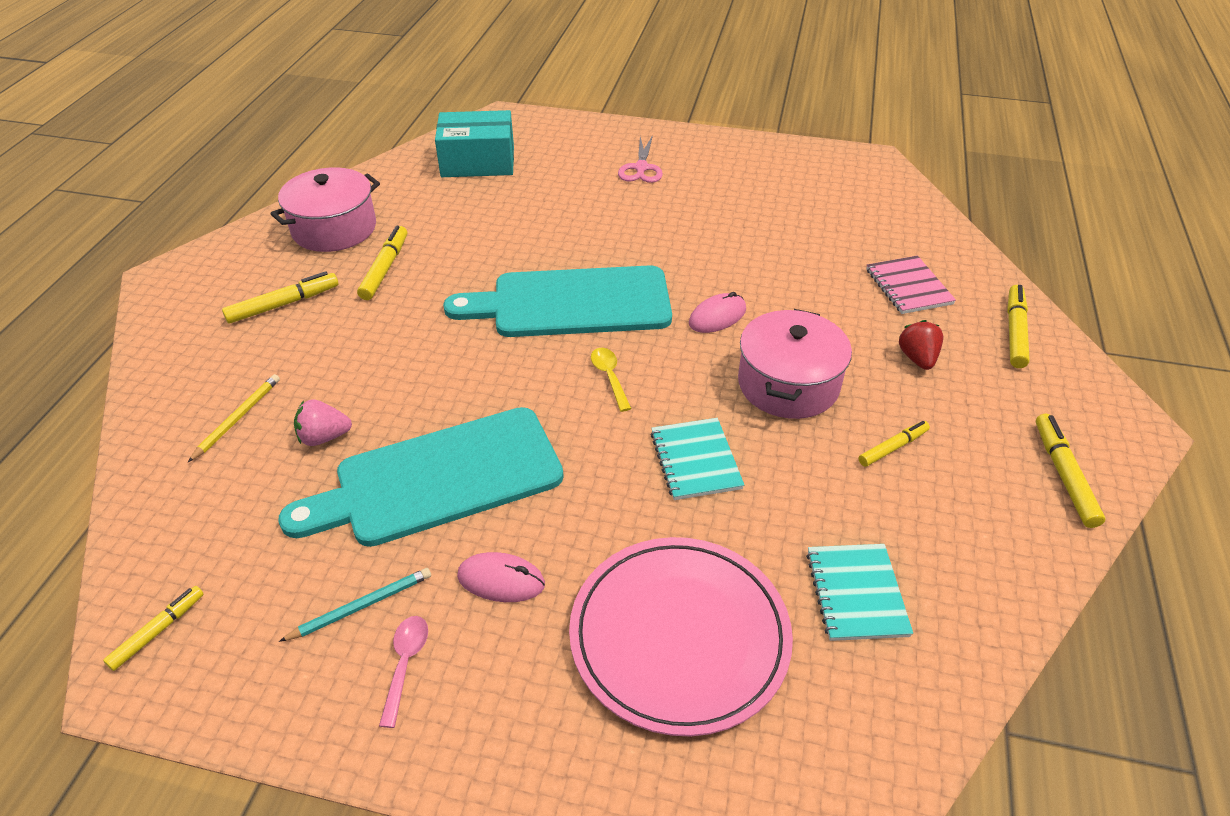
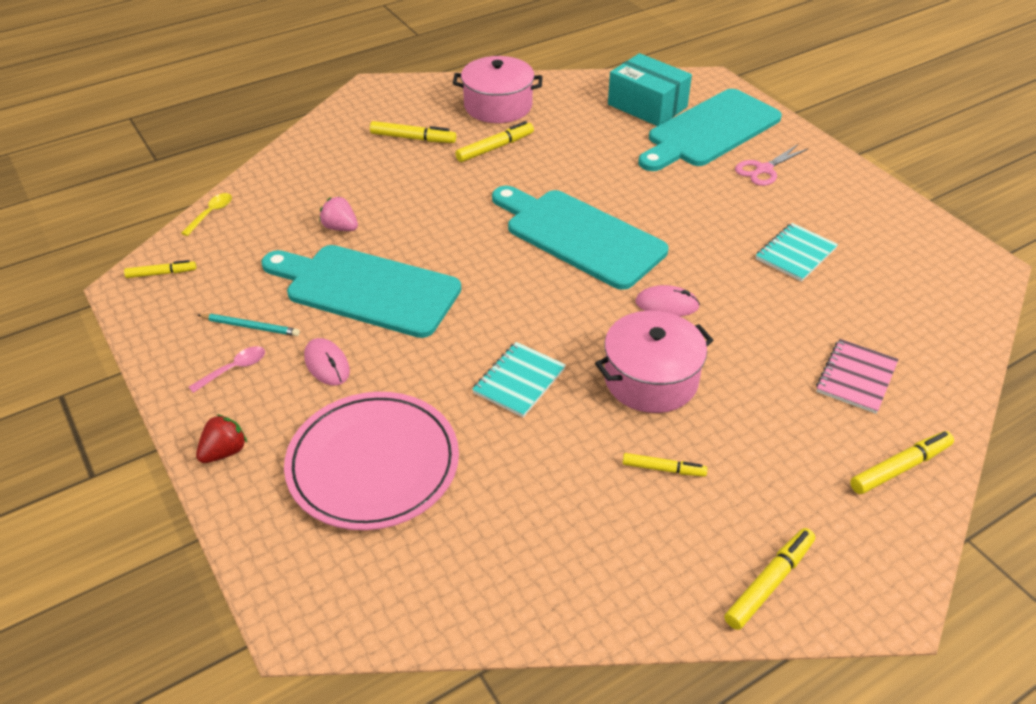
camera: 45 degrees right, 0 degrees up
yellow pencil [188,374,280,462] -> none
yellow spoon [591,348,632,412] -> yellow spoon moved to [181,193,232,236]
turquoise notebook [806,544,913,641] -> turquoise notebook moved to [756,223,838,282]
red strawberry [899,320,943,370] -> red strawberry moved to [196,414,247,463]
none -> turquoise cutting board [638,89,782,171]

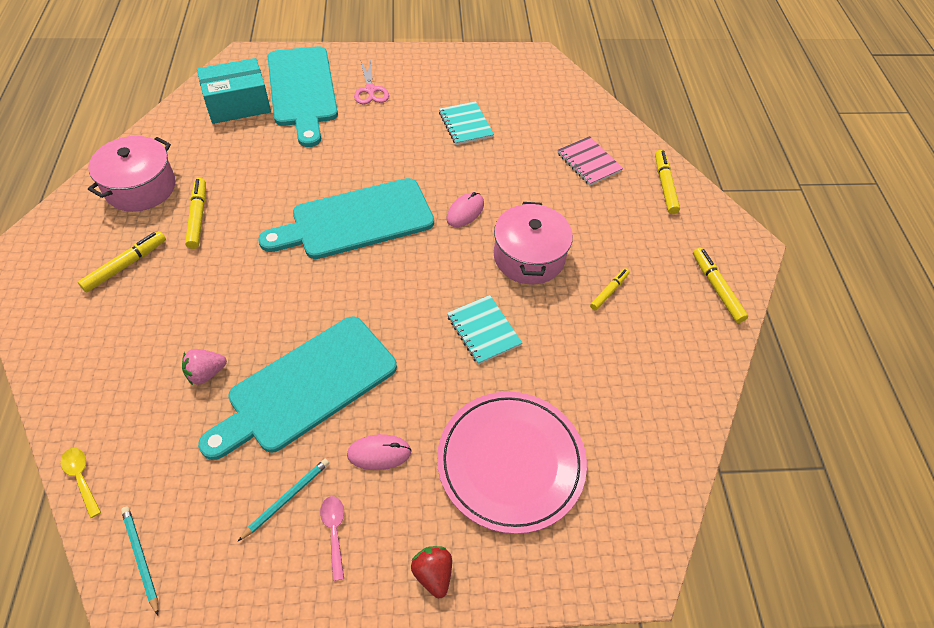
camera: 65 degrees left, 10 degrees up
yellow marker [124,260,196,278] -> turquoise pencil [121,507,158,615]

